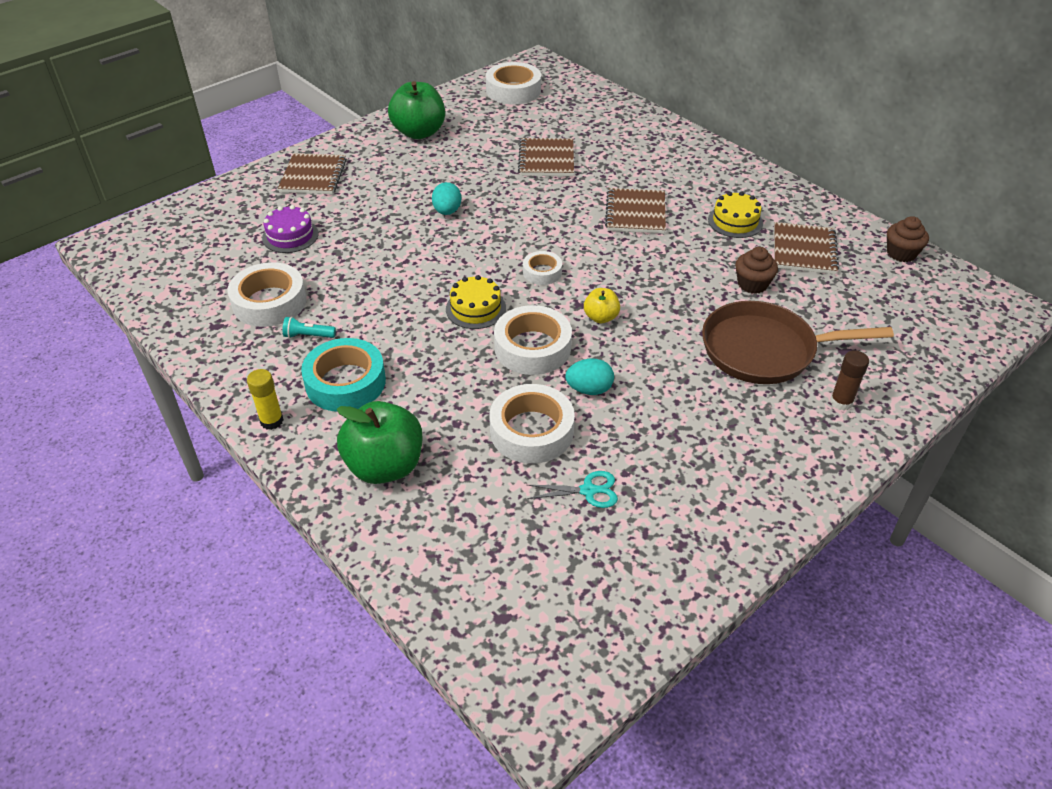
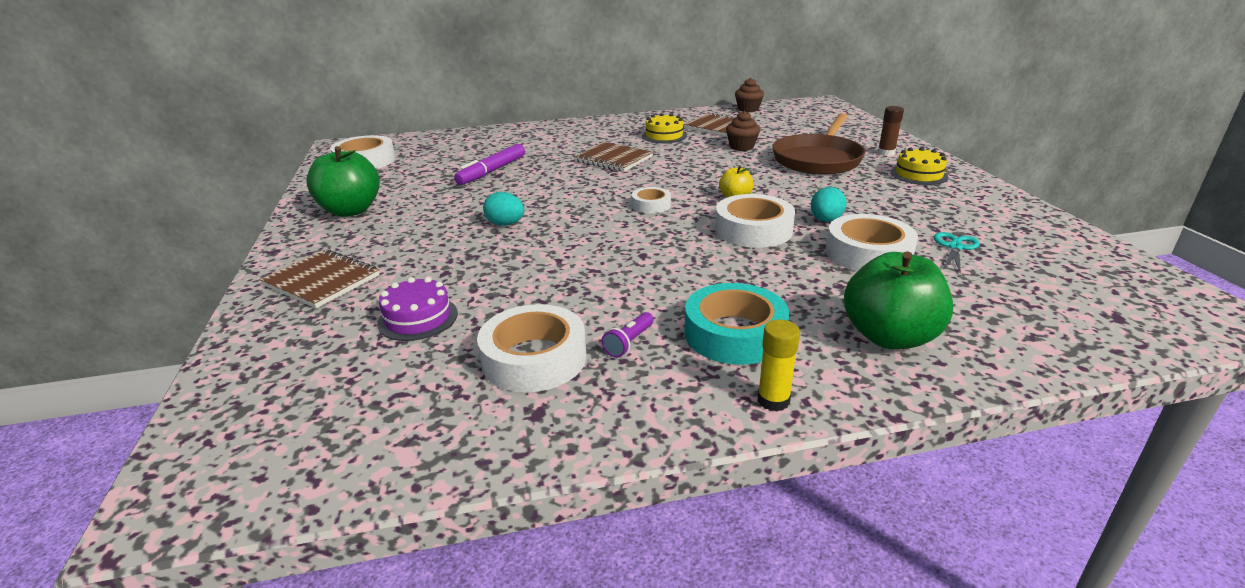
camera: 60 degrees left, 15 degrees down
turquoise flashlight [283,317,336,338] -> purple flashlight [602,312,654,358]
yellow cake [446,275,506,329] -> yellow cake moved to [891,147,949,185]
brown notebook [518,138,574,176] -> purple marker [454,144,525,185]

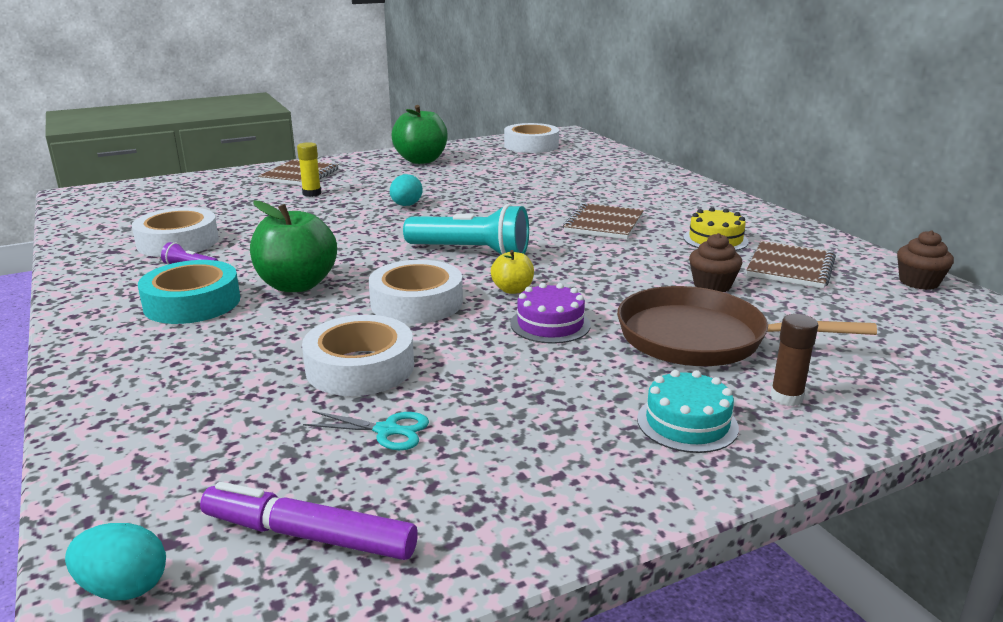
camera: 75 degrees right, 5 degrees down
purple cake [377,277,458,341] -> purple cake moved to [510,283,591,344]
purple marker [454,144,525,185] -> purple marker moved to [200,482,418,560]
white tape [632,187,671,213] -> turquoise flashlight [403,204,529,255]
yellow glue stick [757,320,800,411] -> yellow glue stick moved to [297,142,321,197]
turquoise egg [811,187,847,222] -> turquoise egg moved to [65,523,166,600]
green apple [844,251,953,349] -> green apple moved to [250,201,337,292]
yellow cake [891,147,949,185] -> turquoise cake [637,370,739,453]

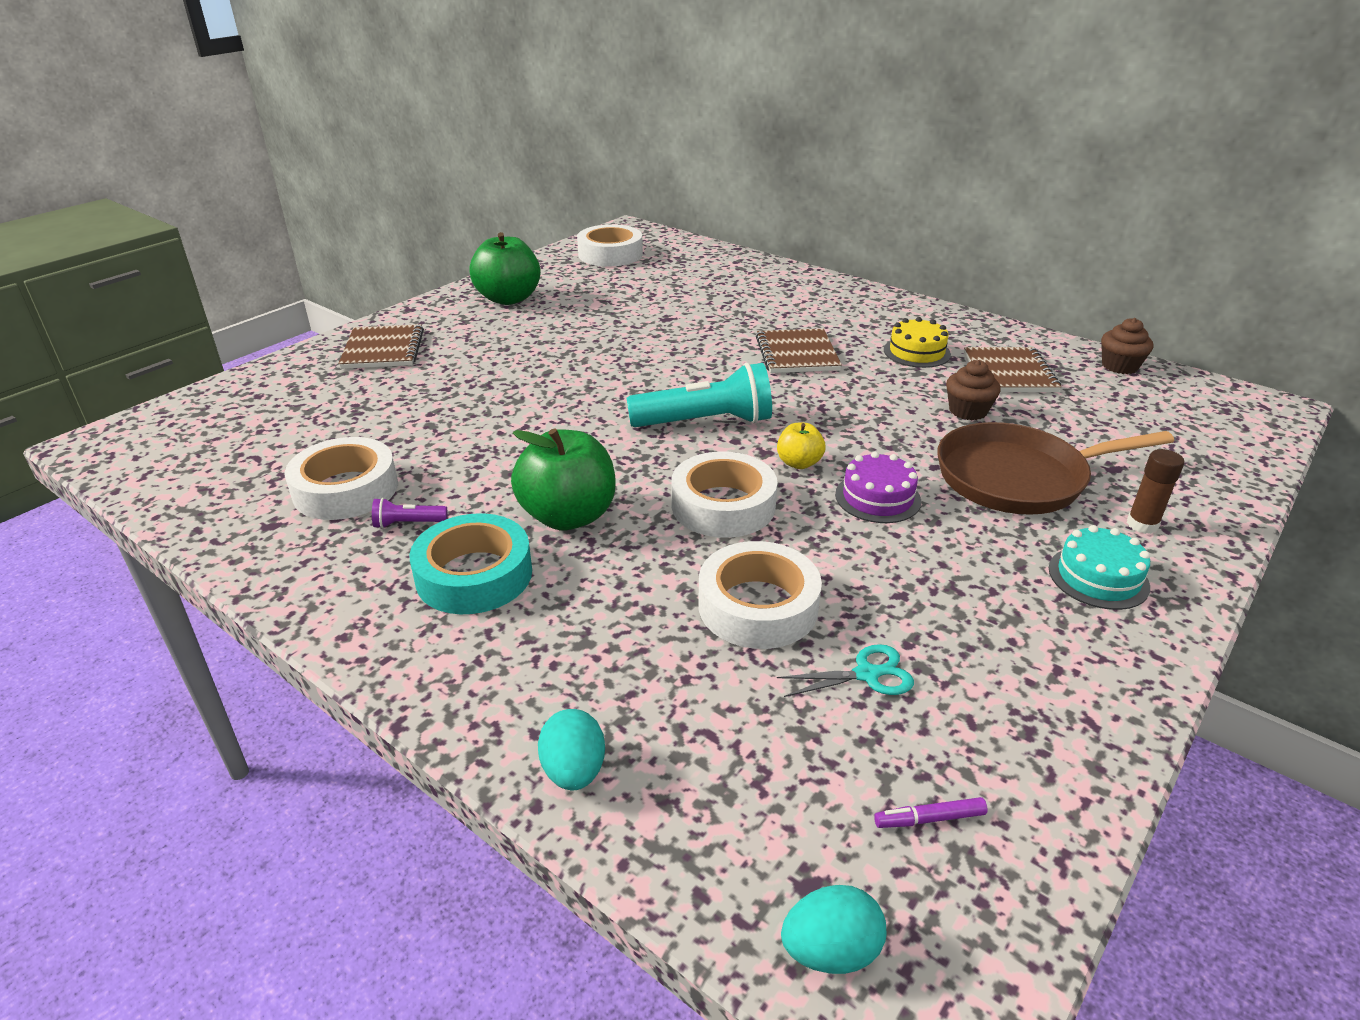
camera: 25 degrees left, 10 degrees up
purple marker [200,482,418,560] -> purple marker [874,797,988,828], size x0.48
yellow glue stick [297,142,321,197] -> none
turquoise egg [390,174,423,206] -> turquoise egg moved to [538,709,605,790]

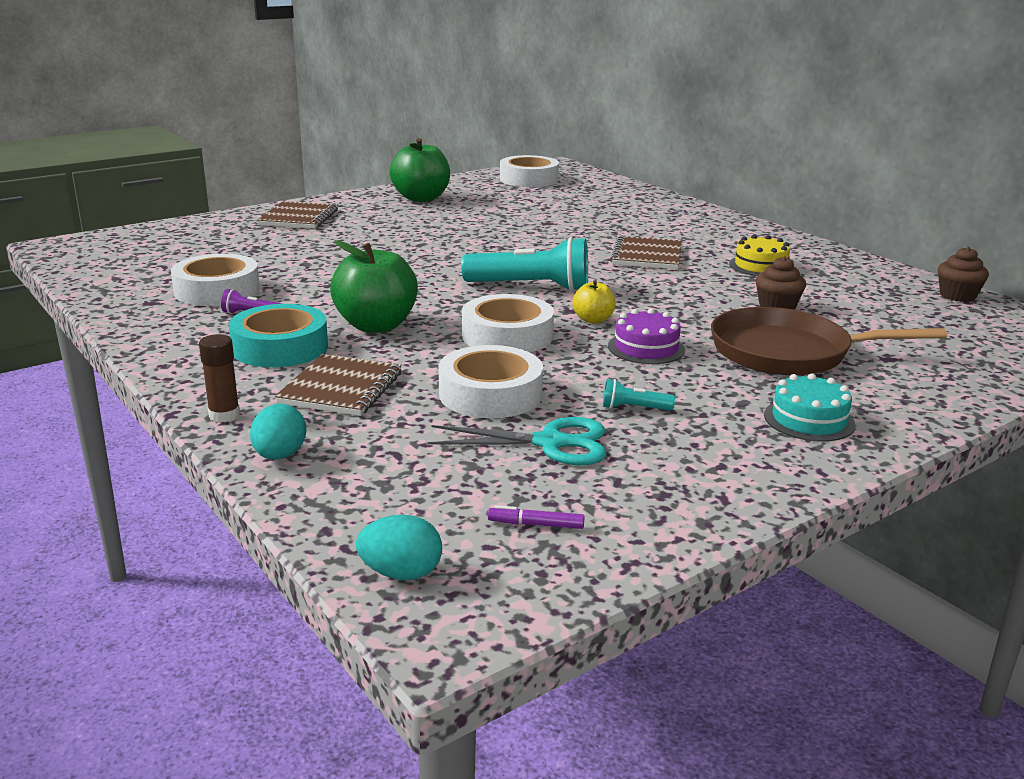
camera: 15 degrees right, 10 degrees down
turquoise scissors [777,644,914,697] -> turquoise scissors [427,417,607,465], size x1.54
brown notebook [964,347,1061,392] -> brown notebook moved to [275,354,402,416]
brown glue stick [1127,449,1184,534] -> brown glue stick moved to [199,334,240,422]
none -> turquoise flashlight [603,379,675,411]

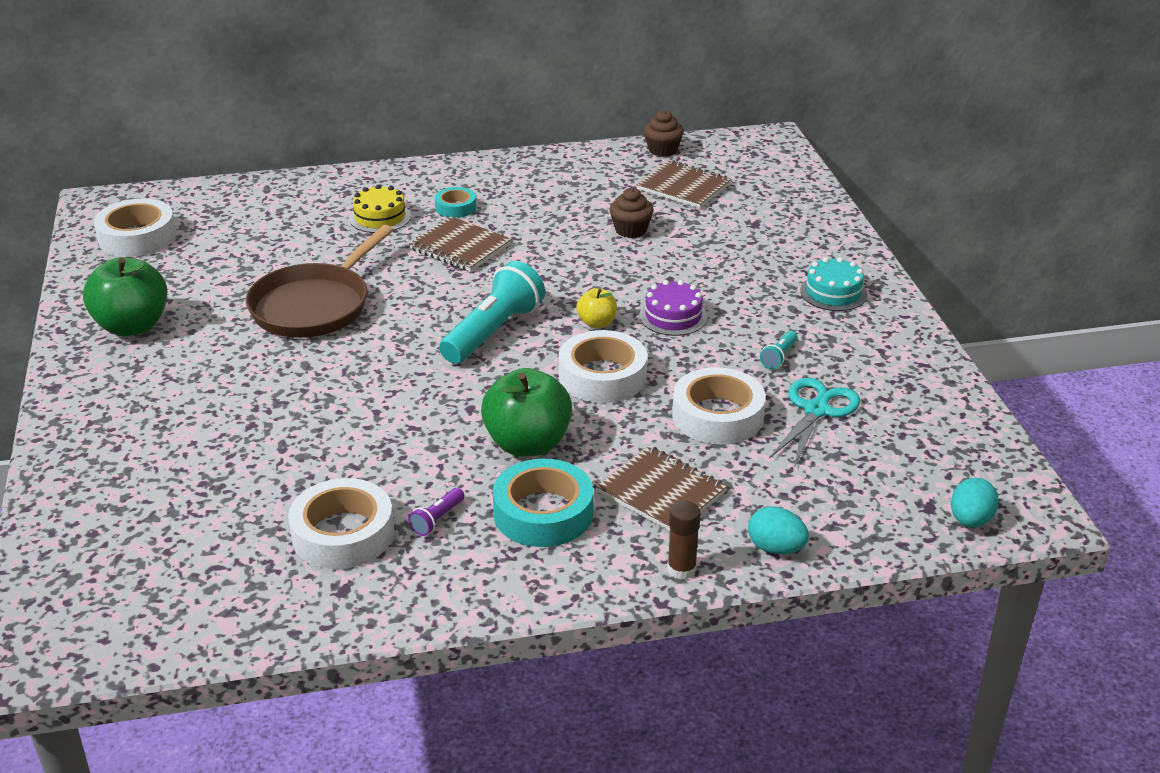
camera: 65 degrees left, 10 degrees up
brown notebook [258,201,338,229] -> brown notebook moved to [636,160,731,208]
purple marker [488,505,585,529] -> none
brown pan [711,307,947,375] -> brown pan moved to [246,225,393,338]
yellow cake [729,235,790,276] -> yellow cake moved to [349,185,411,233]
none -> turquoise tape [435,187,476,218]

